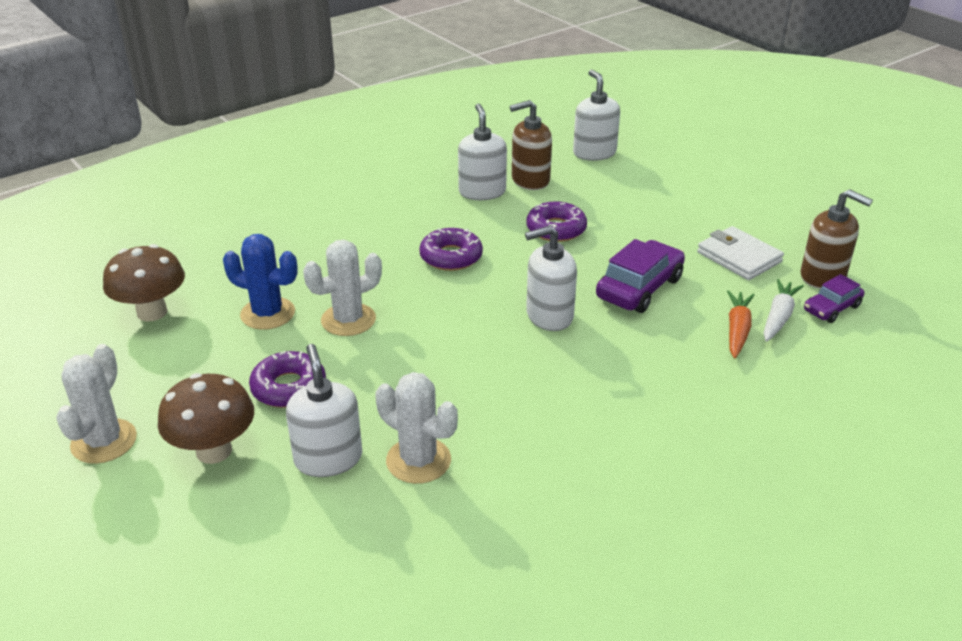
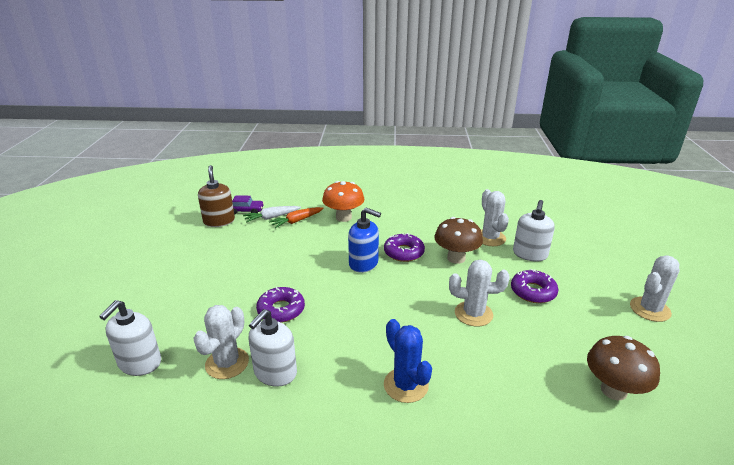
camera: 140 degrees left, 5 degrees down
brown mushroom [158,373,254,464] -> brown mushroom moved to [434,217,483,264]
blue cactus [223,234,298,330] -> blue cactus moved to [384,319,432,403]
purple donut [419,228,483,271] -> purple donut moved to [384,233,425,262]
brown soap dispenser [510,100,552,190] -> white cactus [193,305,249,379]
white soap dispenser [525,226,577,331] -> blue soap dispenser [348,208,381,273]
purple car [596,239,685,313] -> none
white wallet [697,226,784,280] -> none
none -> orange mushroom [322,181,364,222]

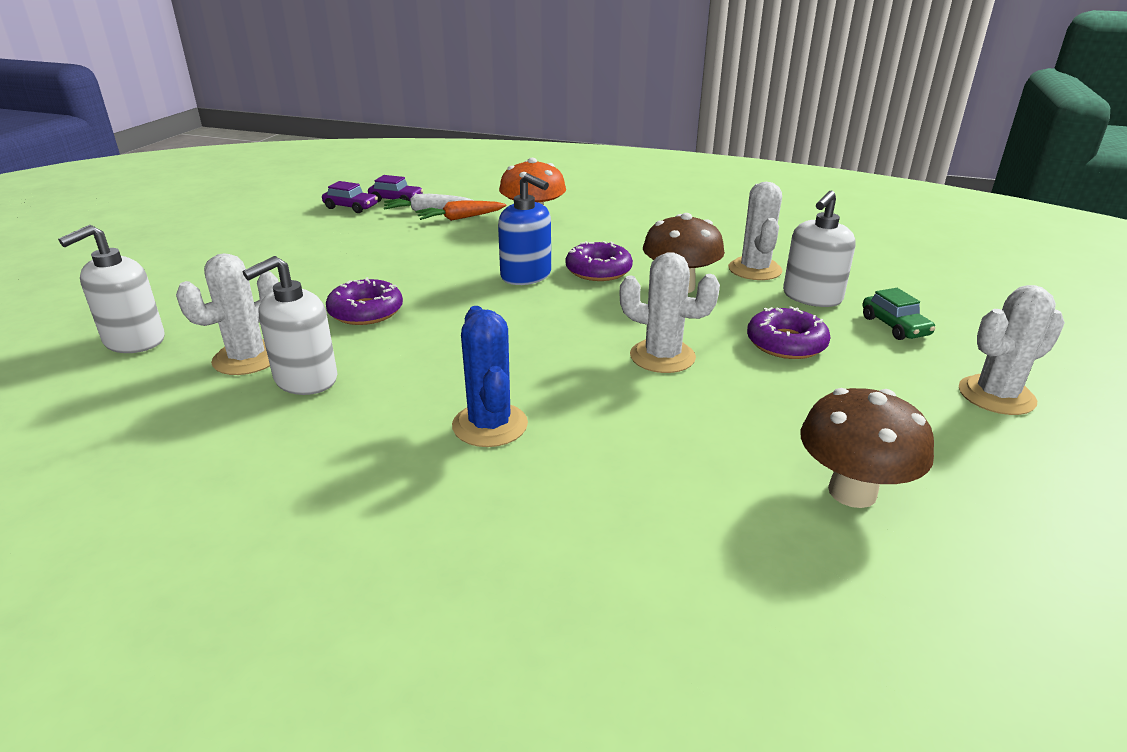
camera: 15 degrees right, 0 degrees up
brown soap dispenser [198,165,235,227] -> purple car [322,181,378,213]
none -> green car [863,288,936,340]

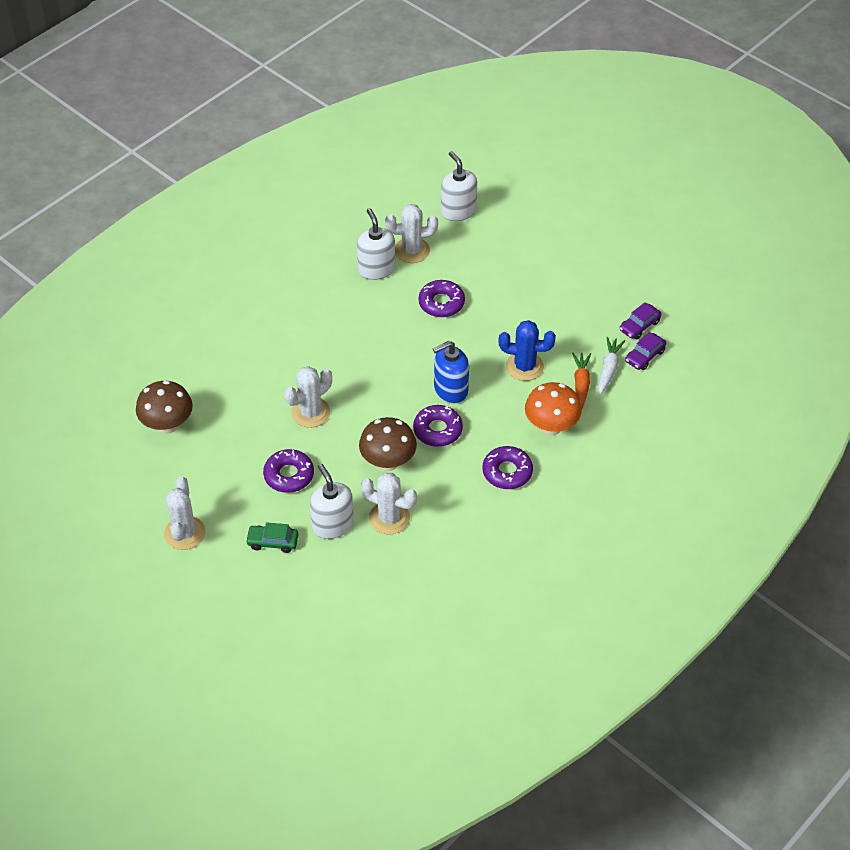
camera: 115 degrees right, 20 degrees up
white cactus [176,253,278,375] -> white cactus turned 75 degrees counterclockwise [385,204,438,263]
blue cactus [452,306,528,447] -> blue cactus moved to [499,320,556,381]
none -> purple donut [483,446,533,489]

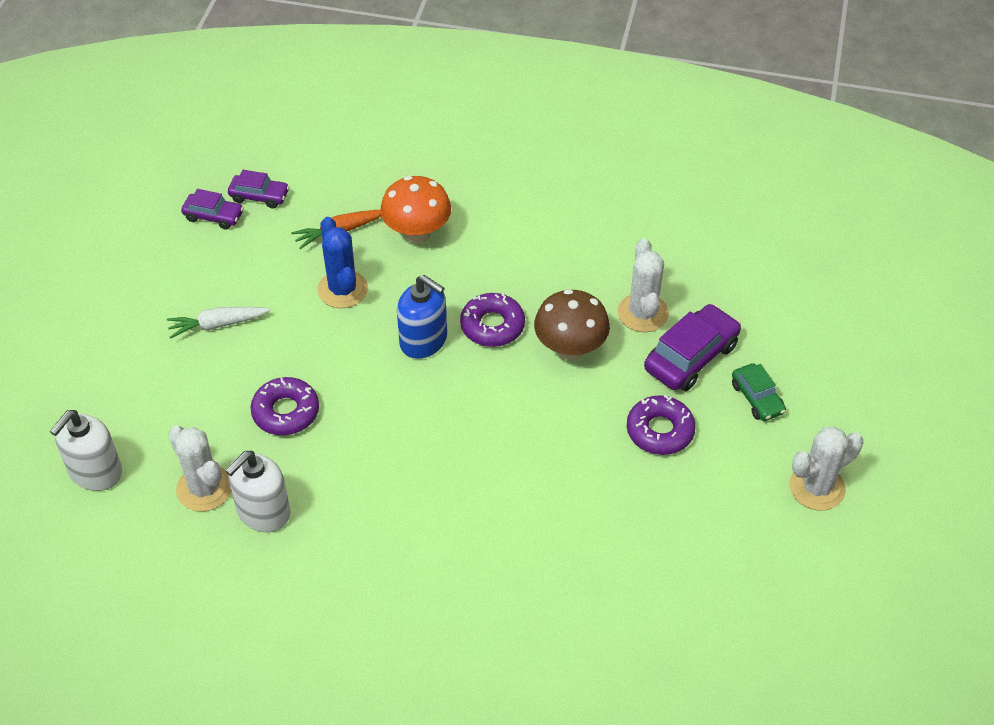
camera: 120 degrees left, 0 degrees up
brown mushroom [136,380,193,434] -> none
white cactus [284,366,332,428] -> none
white soap dispenser [310,464,354,539] -> purple car [644,304,741,391]
purple donut [483,446,533,489] -> none
white carrot [598,337,625,395] -> white carrot moved to [167,307,270,338]

